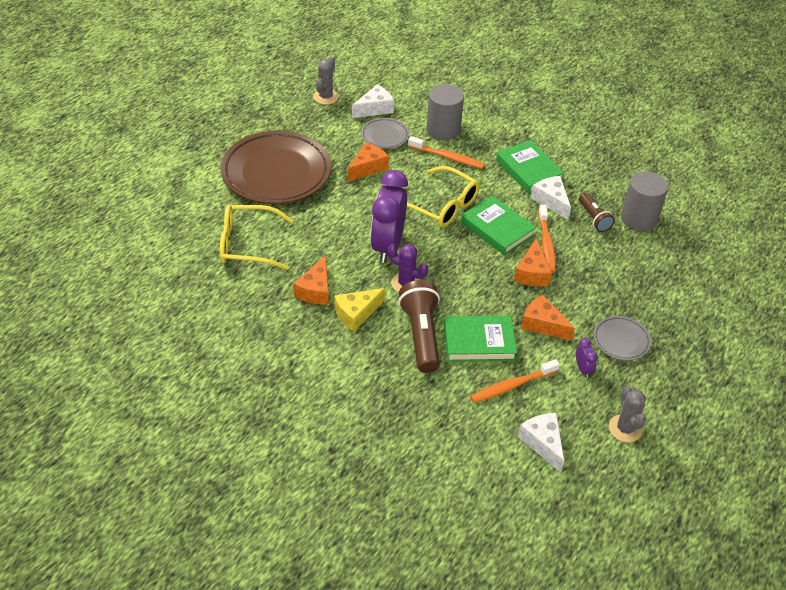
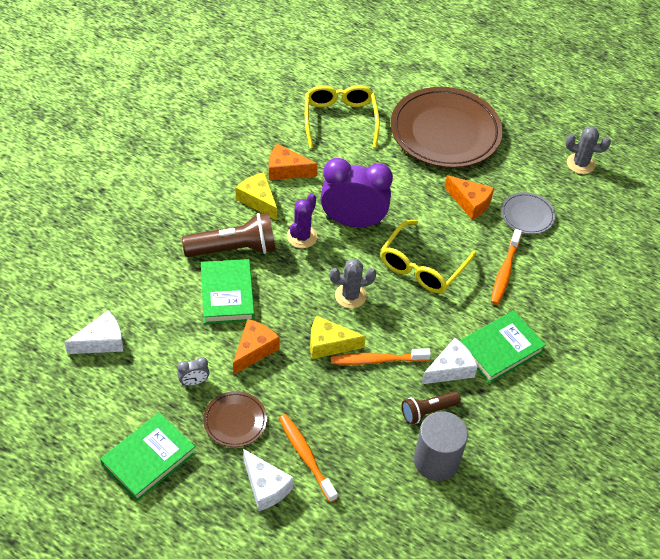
camera: 85 degrees right, 5 degrees up
white cheese [352,85,394,118] -> white cheese moved to [243,449,294,511]
grey cylinder [426,84,464,140] -> none
green book [461,196,536,255] -> green book moved to [100,412,196,501]
orange toothbrush [470,359,560,403] -> orange toothbrush moved to [279,414,338,502]
orange cheese [514,238,552,286] -> yellow cheese [310,315,366,359]
purple clock [576,338,598,378] -> grey clock [177,357,209,386]
grey plate [593,316,651,361] -> brown plate [203,391,267,447]
grey cactus [609,386,646,443] -> grey cactus moved to [330,259,376,309]

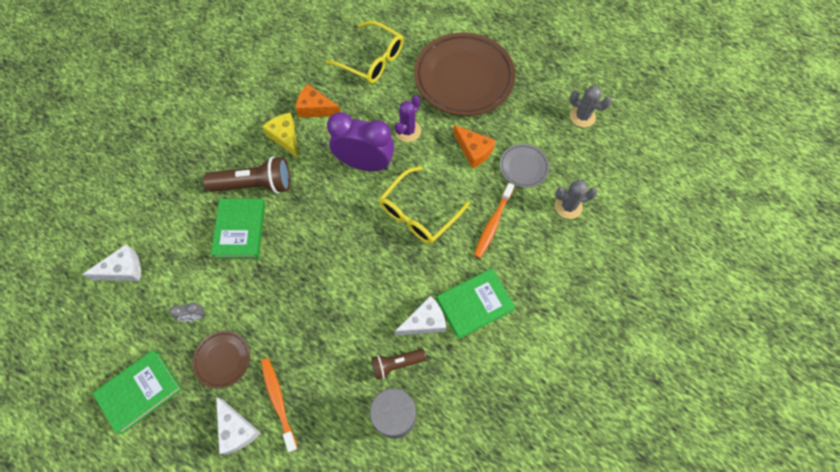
camera: 10 degrees right, 15 degrees up
orange cheese [233,319,280,375] -> none
purple cactus [287,194,318,249] -> purple cactus moved to [394,95,421,142]
yellow glasses [305,85,380,148] -> yellow glasses turned 120 degrees clockwise [326,21,403,83]
yellow cheese [310,315,366,359] -> none
grey cactus [330,259,376,309] -> grey cactus moved to [555,180,598,219]
orange toothbrush [331,348,431,365] -> none

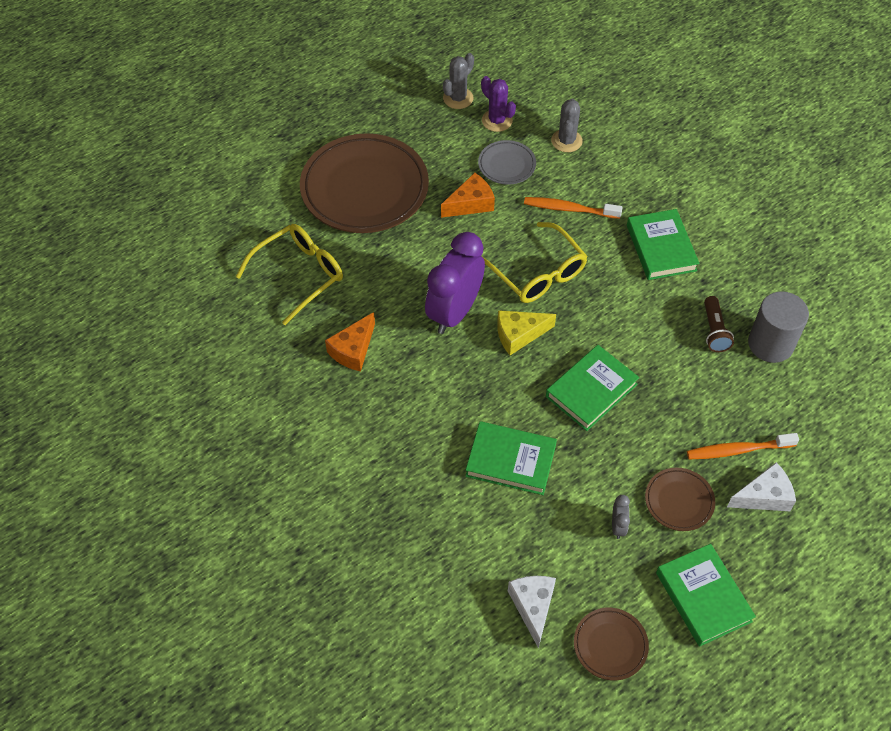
camera: 75 degrees left, 10 degrees down
brown flashlight [203,156,290,194] -> none
yellow cheese [262,112,298,158] -> yellow cheese moved to [497,310,556,355]
purple cactus [394,95,421,142] -> purple cactus moved to [481,76,516,132]
white cheese [395,296,446,335] -> none
orange toothbrush [474,183,514,258] -> orange toothbrush turned 150 degrees clockwise [524,197,623,219]
none -> green book [546,345,639,431]
none -> brown plate [574,608,649,680]

